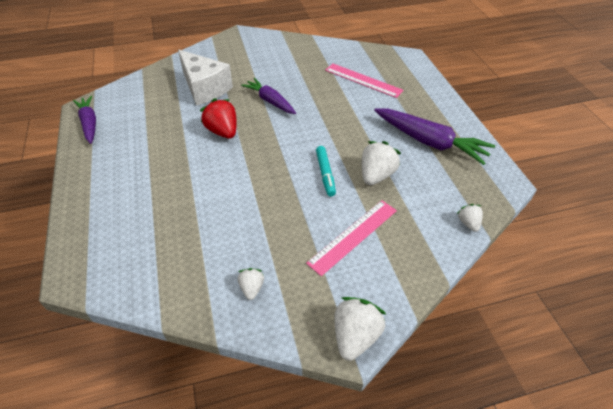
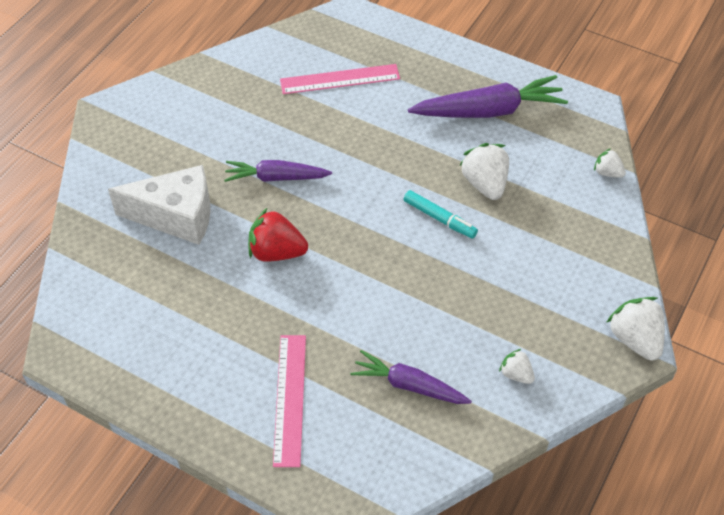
camera: 45 degrees left, 5 degrees up
purple carrot [73,96,96,144] -> purple carrot moved to [350,350,472,404]
pink ruler [306,200,397,276] -> pink ruler moved to [273,335,306,467]

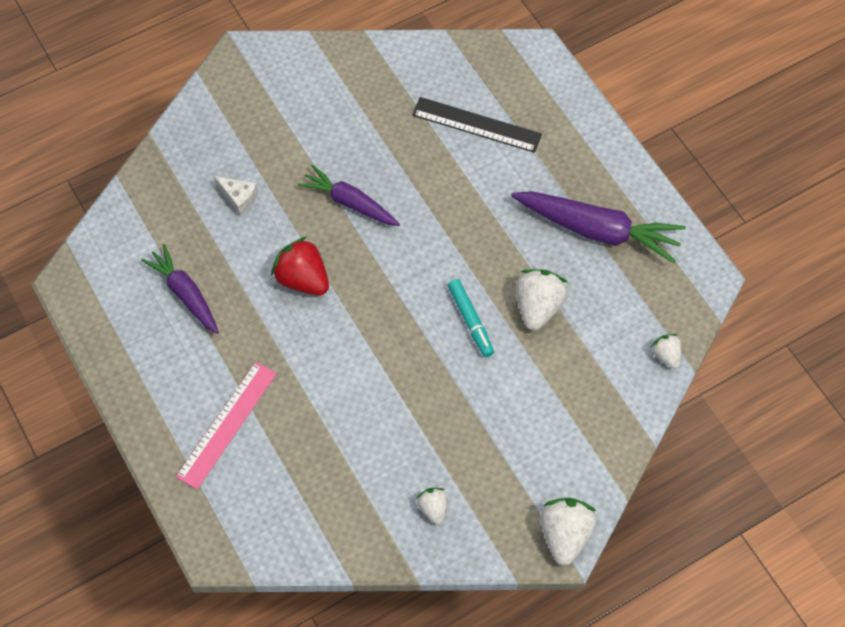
camera: 30 degrees right, 10 degrees up
white cheese [108,165,210,245] -> white cheese [214,176,258,216], size x0.45
pink ruler [280,64,400,94] -> black ruler [412,97,542,153]
purple carrot [350,350,472,404] -> purple carrot moved to [141,244,219,334]

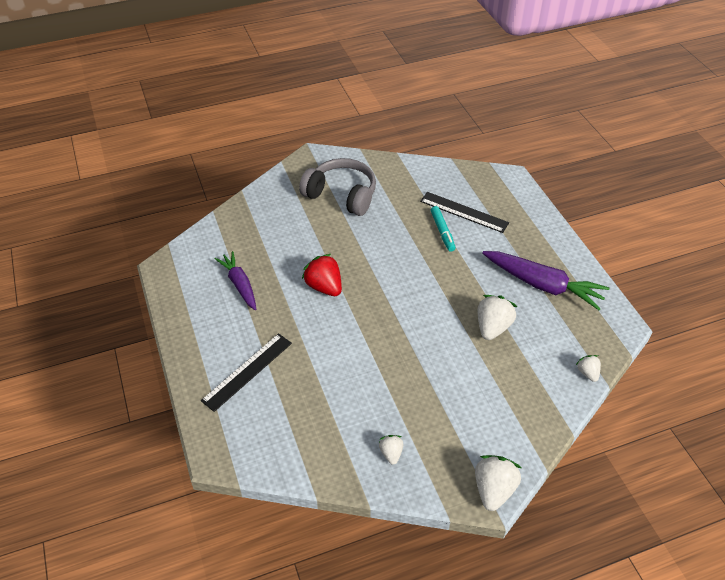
camera: 10 degrees right, 15 degrees down
pink ruler [176,362,277,489] -> black ruler [201,333,292,412]
white cheese [214,176,258,216] -> none
purple carrot [298,165,400,226] -> none
turquoise marker [448,279,494,357] -> turquoise marker moved to [431,206,456,252]
none -> grey headphones [299,158,376,216]

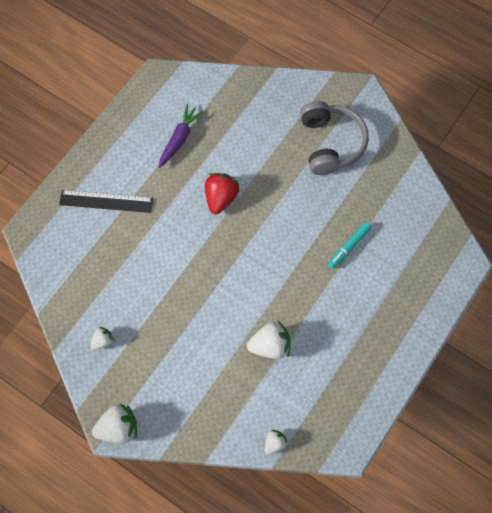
camera: 55 degrees right, 20 degrees up
black ruler [420,192,509,233] -> none
purple carrot [482,251,610,310] -> none

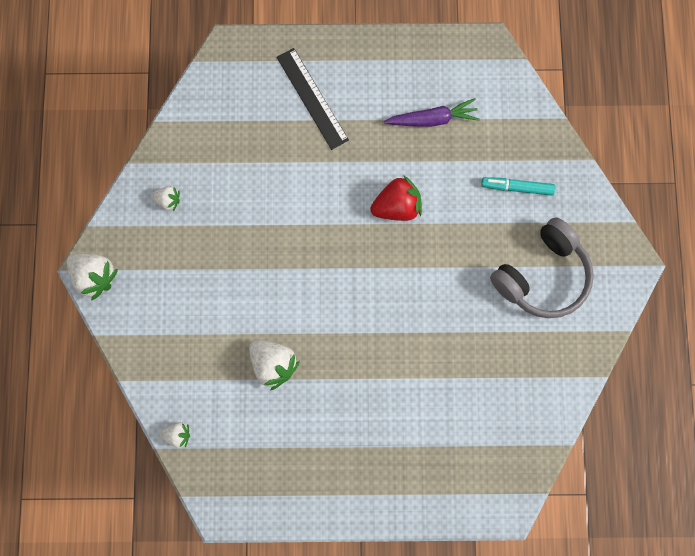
camera: 55 degrees right, 10 degrees up
turquoise marker [328,222,371,269] -> turquoise marker moved to [481,177,555,196]

